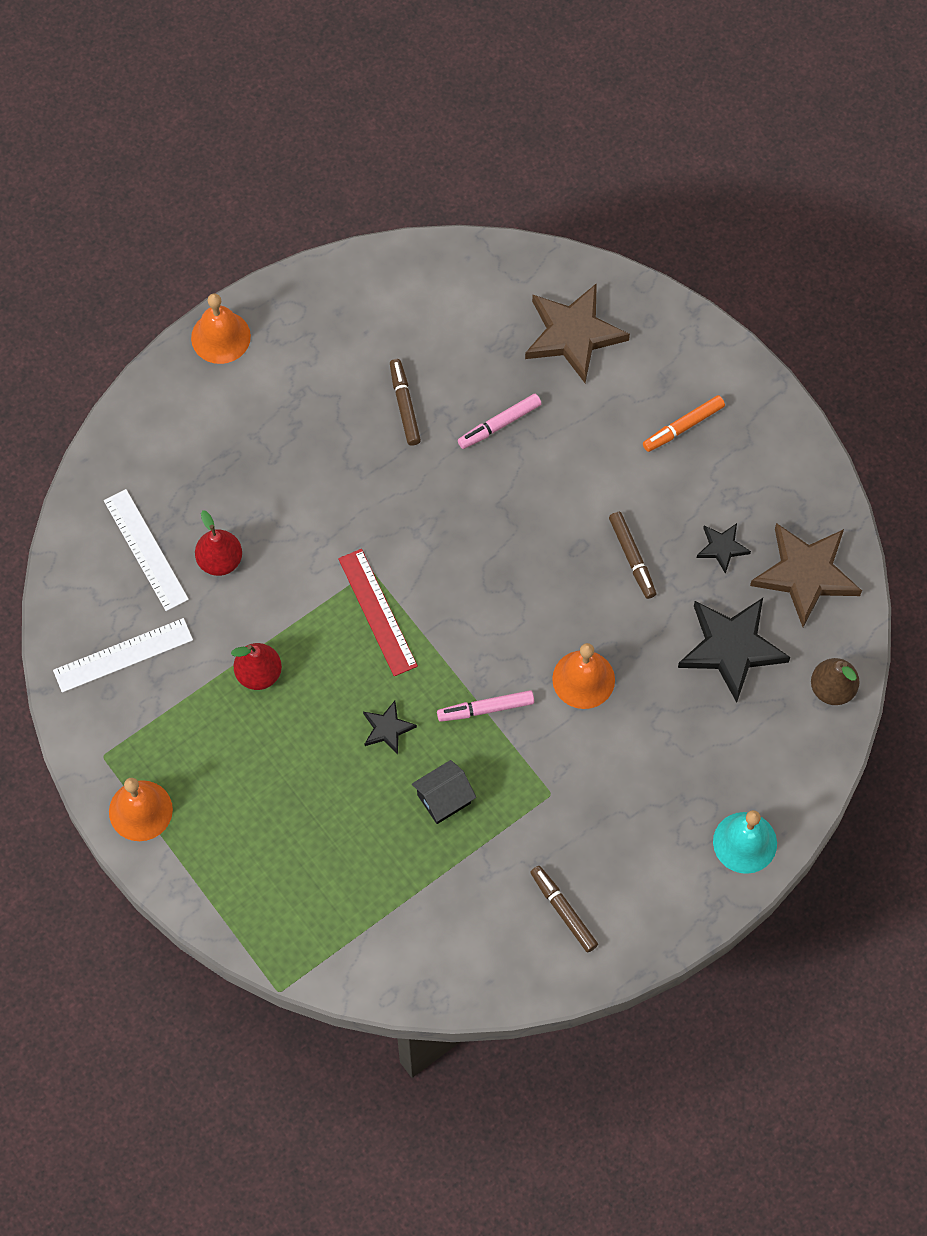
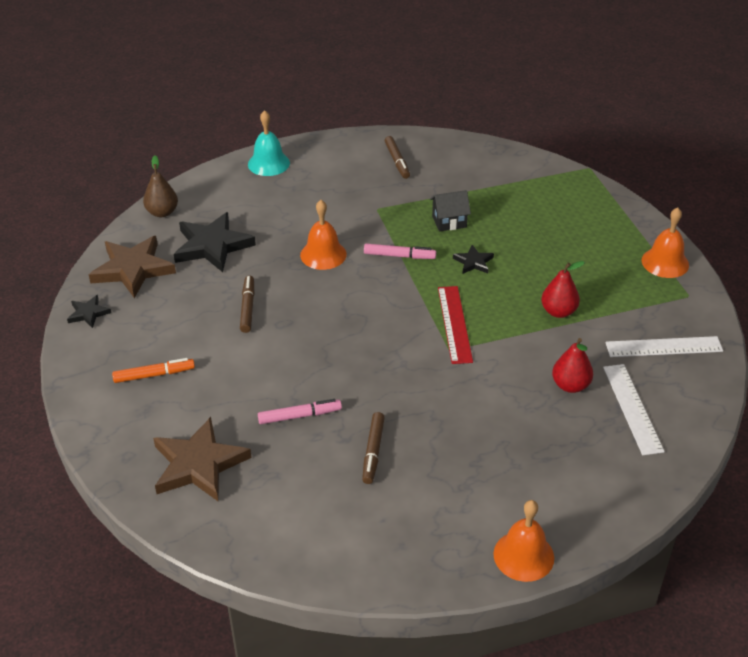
camera: 160 degrees left, 25 degrees down
black star [697,523,751,574] -> black star moved to [67,295,111,328]

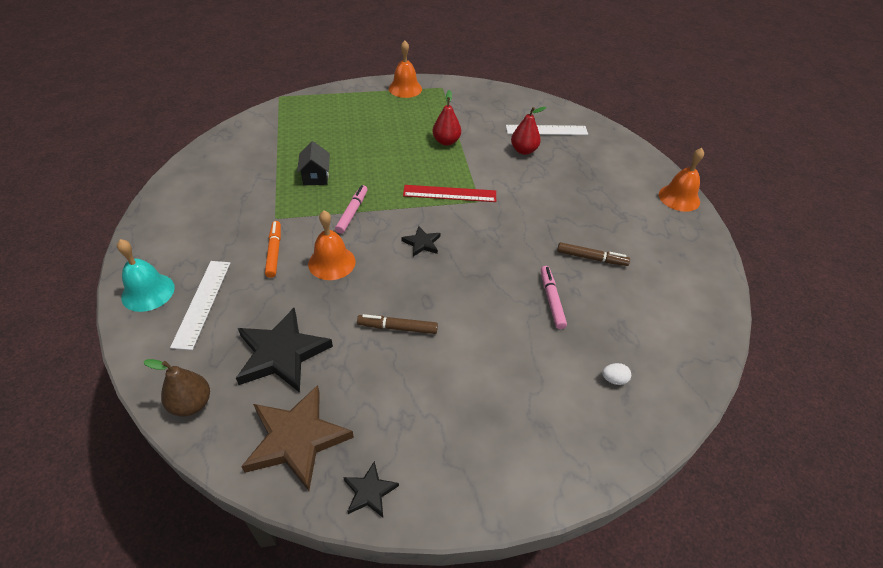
camera: 85 degrees left, 5 degrees up
orange marker [112,358,195,383] -> orange marker moved to [265,221,281,278]
brown star [153,417,251,501] -> white egg [602,363,631,385]
brown marker [385,136,410,179] -> none
black star [453,245,494,274] -> black star moved to [402,226,440,257]
white ruler [606,336,723,357] -> white ruler moved to [170,261,230,350]

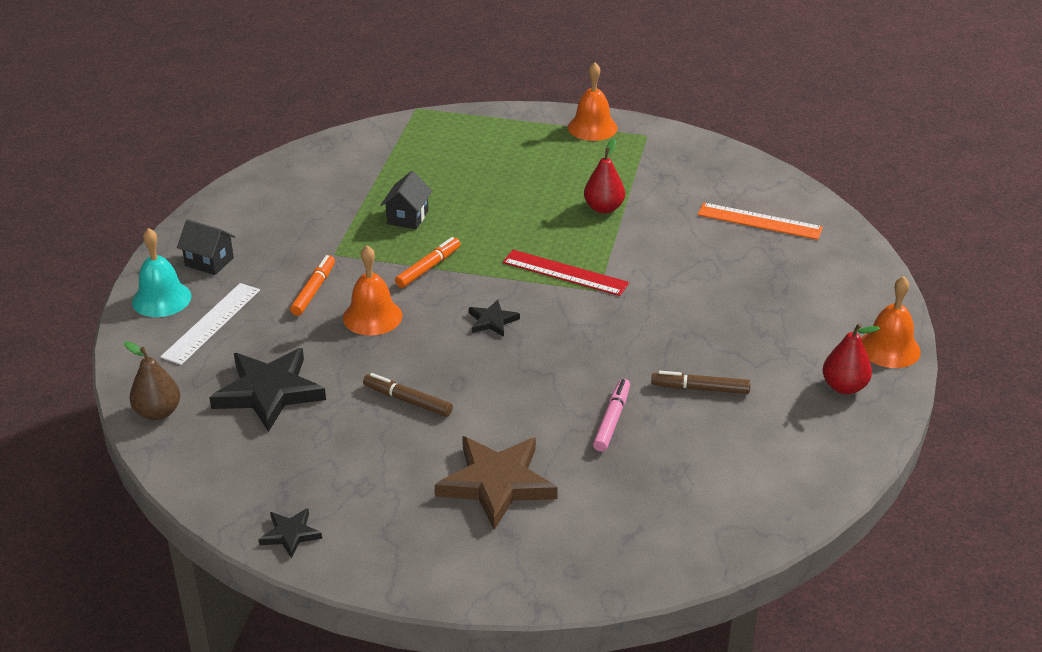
camera: 25 degrees right, 10 degrees down
brown star [241,385,354,491] -> brown star moved to [435,436,558,530]
pink marker [335,185,368,234] -> orange marker [395,237,460,288]
white ruler [506,125,588,135] -> orange ruler [698,203,823,240]
red pear [511,107,546,155] -> red pear moved to [822,323,880,394]
brown marker [557,242,630,266] -> brown marker turned 150 degrees clockwise [651,371,751,394]
white egg [602,363,631,385] -> none
none -> black house [177,219,236,275]

